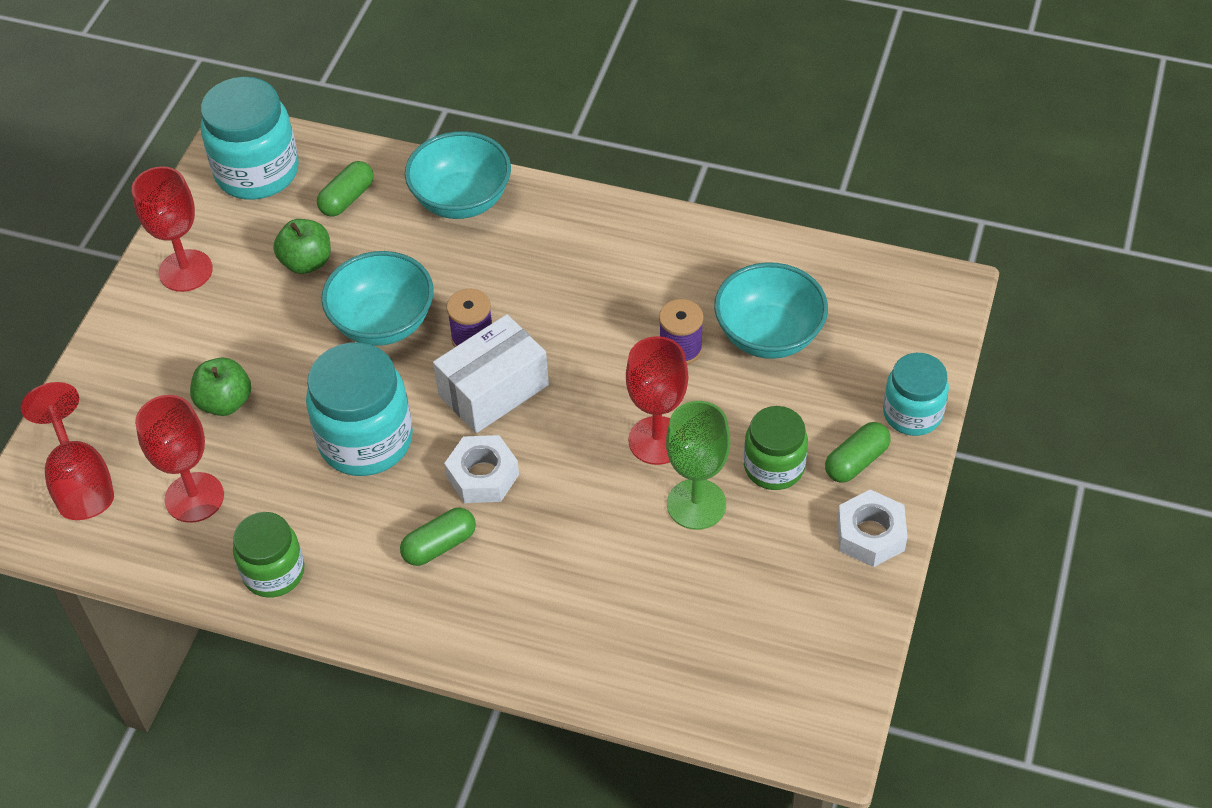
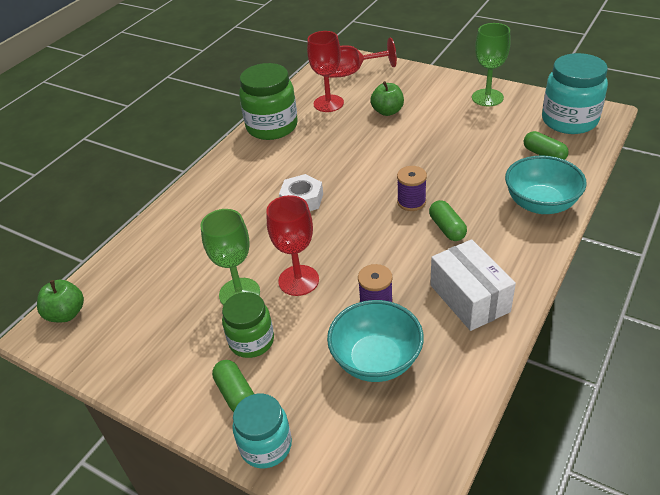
camera: 105 degrees right, 10 degrees down
red goblet [132,166,213,292] -> green goblet [472,23,511,106]
green jar [233,512,305,598] -> green jar [239,63,298,140], size x1.59
green apple [273,219,331,274] -> green apple moved to [37,280,84,322]
turquoise jar [306,342,413,476] -> none
turquoise bowl [321,251,434,346] -> none
green capsule [400,508,476,566] -> green capsule moved to [429,200,467,241]
white box [433,314,549,433] -> white box moved to [430,239,516,331]
white nut [837,489,908,567] -> none

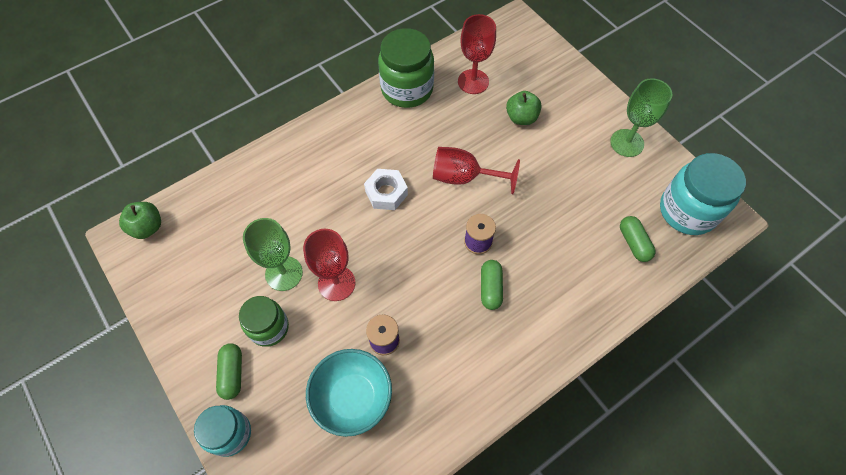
camera: 20 degrees right, 20 degrees up
red goblet [329,38,397,78] -> red goblet moved to [433,147,520,194]
white box [430,239,516,331] -> none
turquoise bowl [505,155,587,214] -> none

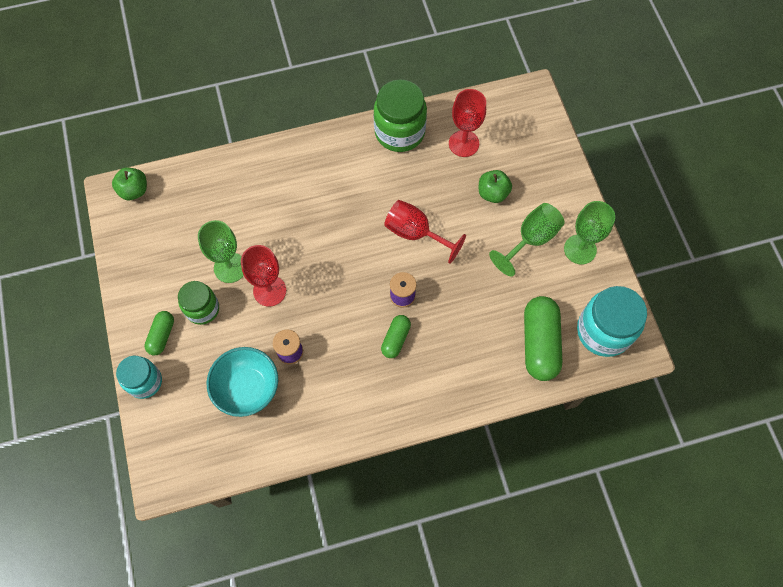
camera: 20 degrees right, 5 degrees up
white nut [364,169,408,210] -> none
green capsule [620,216,655,262] -> green capsule [524,296,563,381], size x1.84
none -> green goblet [489,203,565,276]

